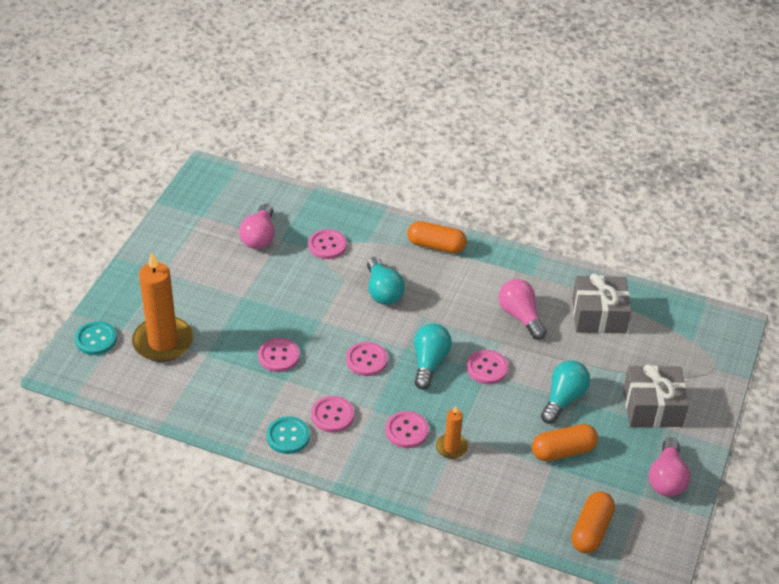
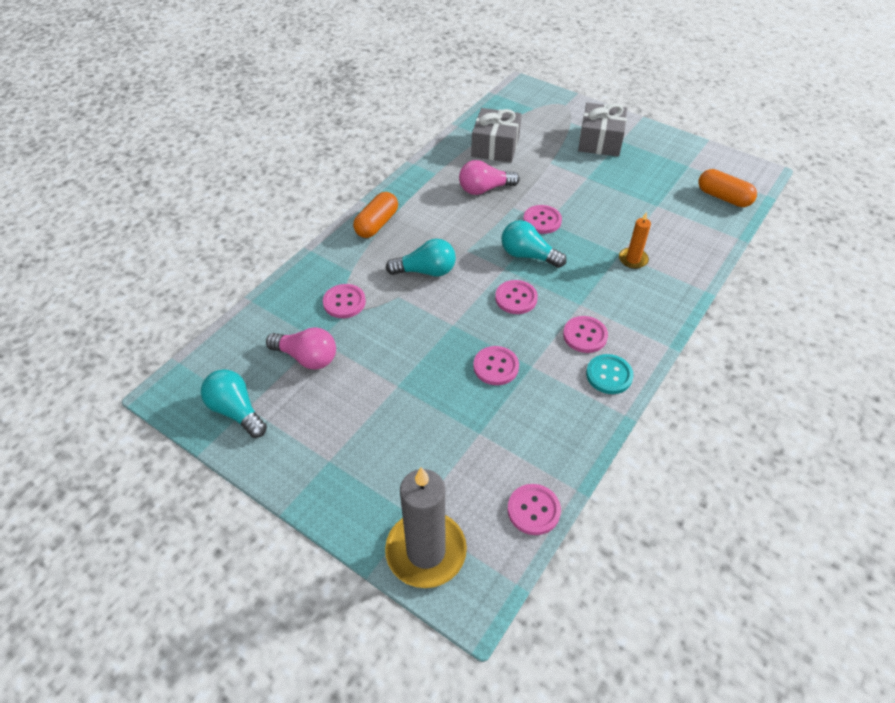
camera: 75 degrees left, 5 degrees up
turquoise button [75,321,117,355] -> grey candle [385,467,467,588]
orange candle [132,252,193,362] -> none
pink button [385,411,429,448] -> pink button moved to [507,484,561,535]
orange capsule [532,424,598,461] -> none
turquoise light bulb [541,360,590,424] -> turquoise light bulb moved to [201,369,267,438]
pink light bulb [649,438,690,497] -> none

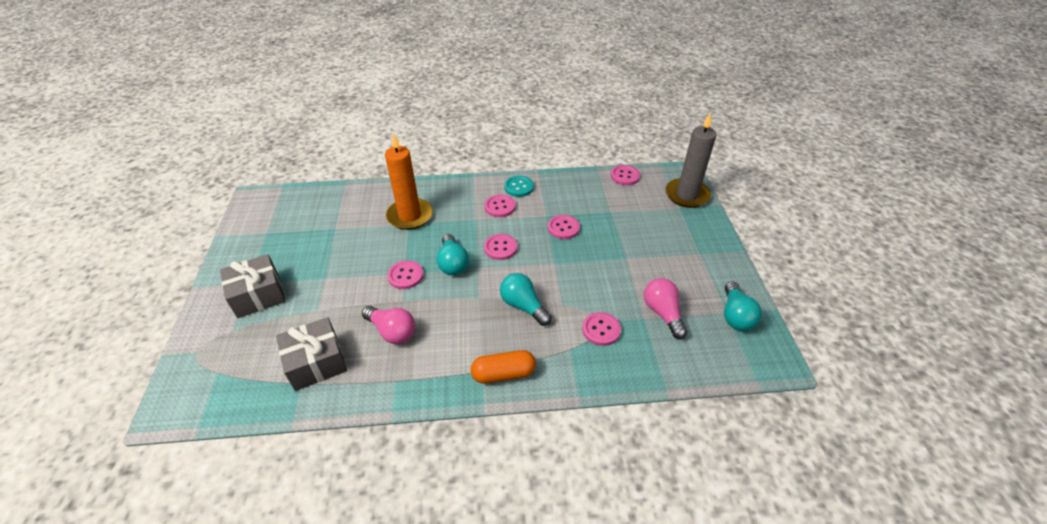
camera: 130 degrees left, 5 degrees down
orange candle [619,212,651,269] -> orange candle [385,133,433,230], size x2.00
orange capsule [698,169,757,207] -> none

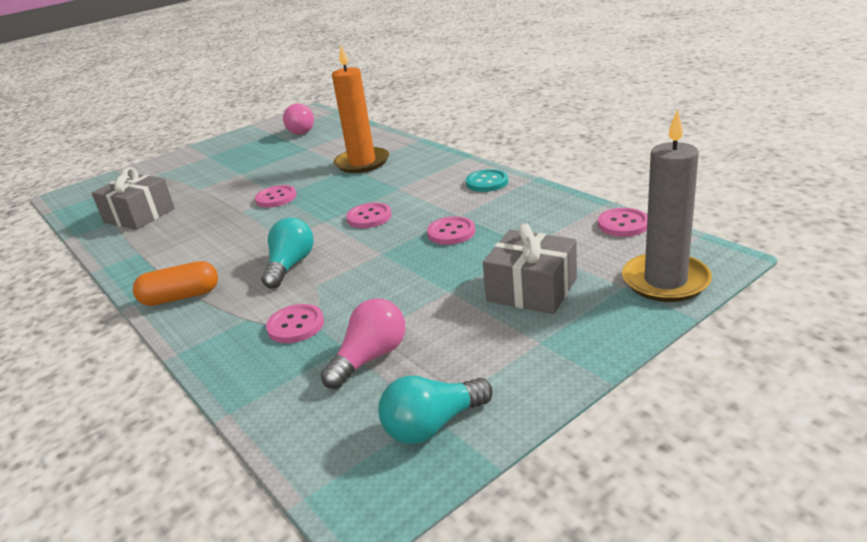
camera: 60 degrees right, 15 degrees down
grey gift [220,254,286,318] -> grey gift moved to [483,223,577,314]
pink light bulb [362,306,415,344] -> pink light bulb moved to [283,103,314,135]
turquoise light bulb [437,234,469,275] -> none
orange capsule [471,350,536,384] -> orange capsule turned 60 degrees counterclockwise [133,261,218,306]
pink button [485,195,515,217] -> none

